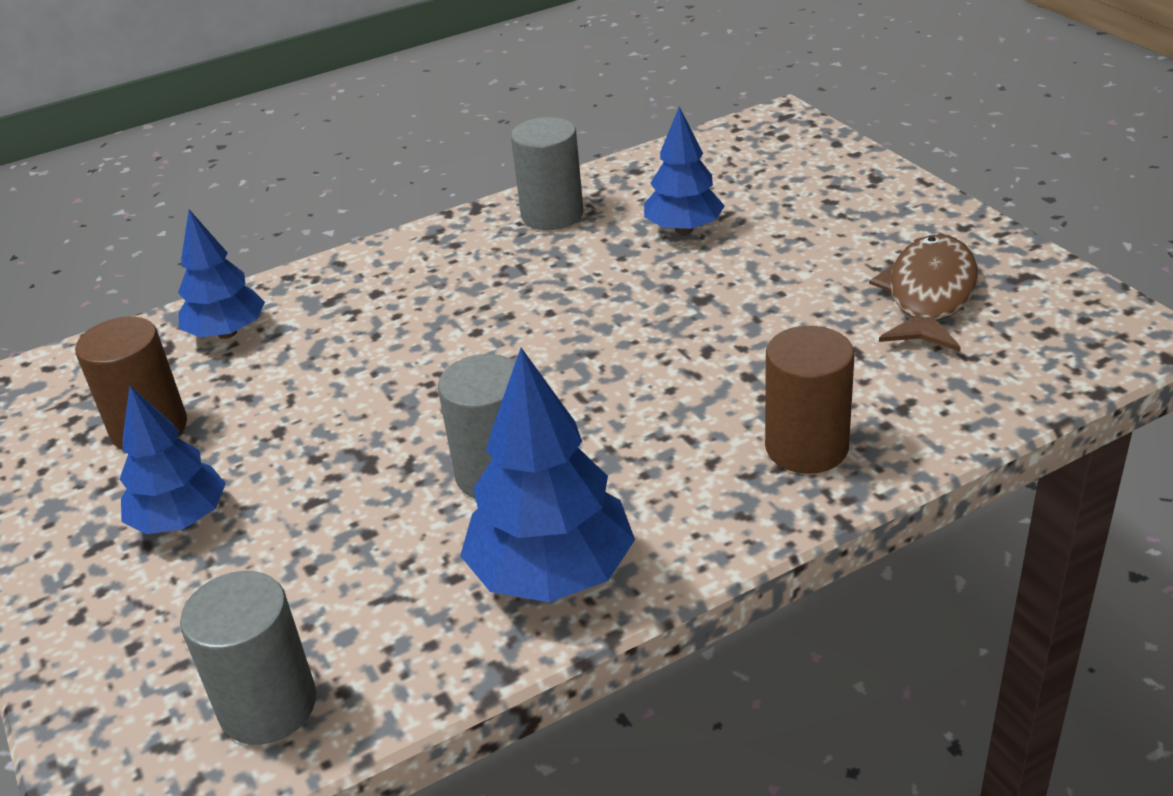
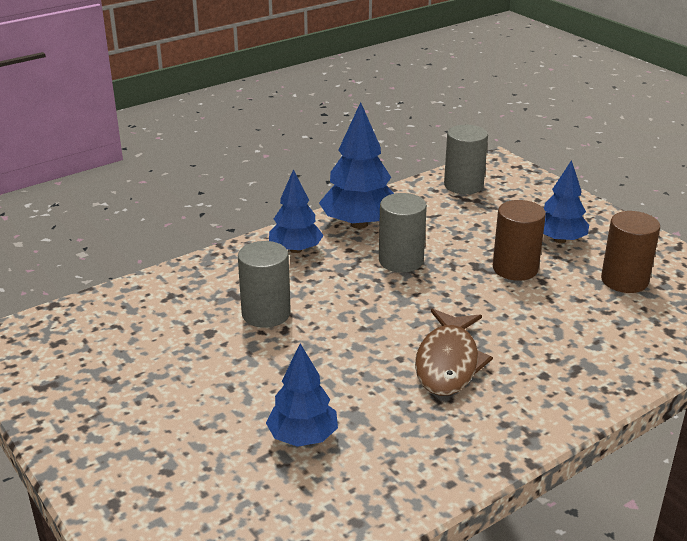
camera: 170 degrees right, 5 degrees down
blue tree [178,209,265,339] -> blue tree moved to [269,169,324,253]
grey cylinder [511,117,584,230] -> grey cylinder moved to [238,241,291,328]
brown cylinder [765,326,855,474] -> brown cylinder moved to [493,200,546,281]
brown fish [869,235,978,352] -> brown fish moved to [415,309,493,396]

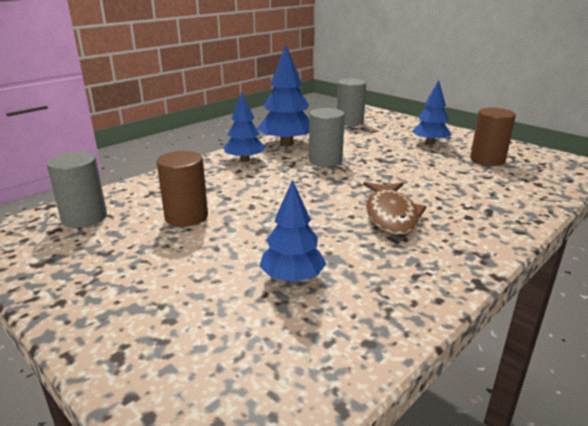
camera: 10 degrees left, 5 degrees down
grey cylinder [238,241,291,328] -> grey cylinder moved to [47,152,107,228]
brown cylinder [493,200,546,281] -> brown cylinder moved to [157,151,208,227]

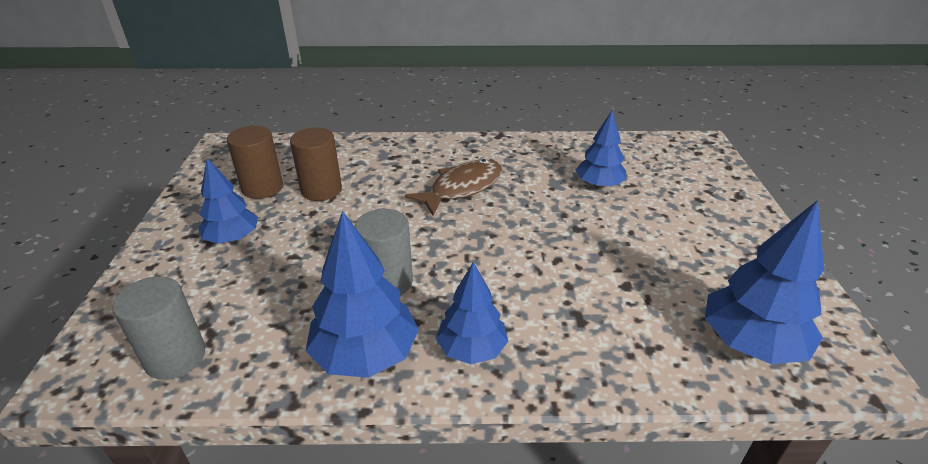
camera: 135 degrees left, 10 degrees up
grey cylinder [47,152,107,228] -> blue tree [705,200,824,364]
brown cylinder [157,151,208,227] -> brown cylinder moved to [290,128,342,201]

